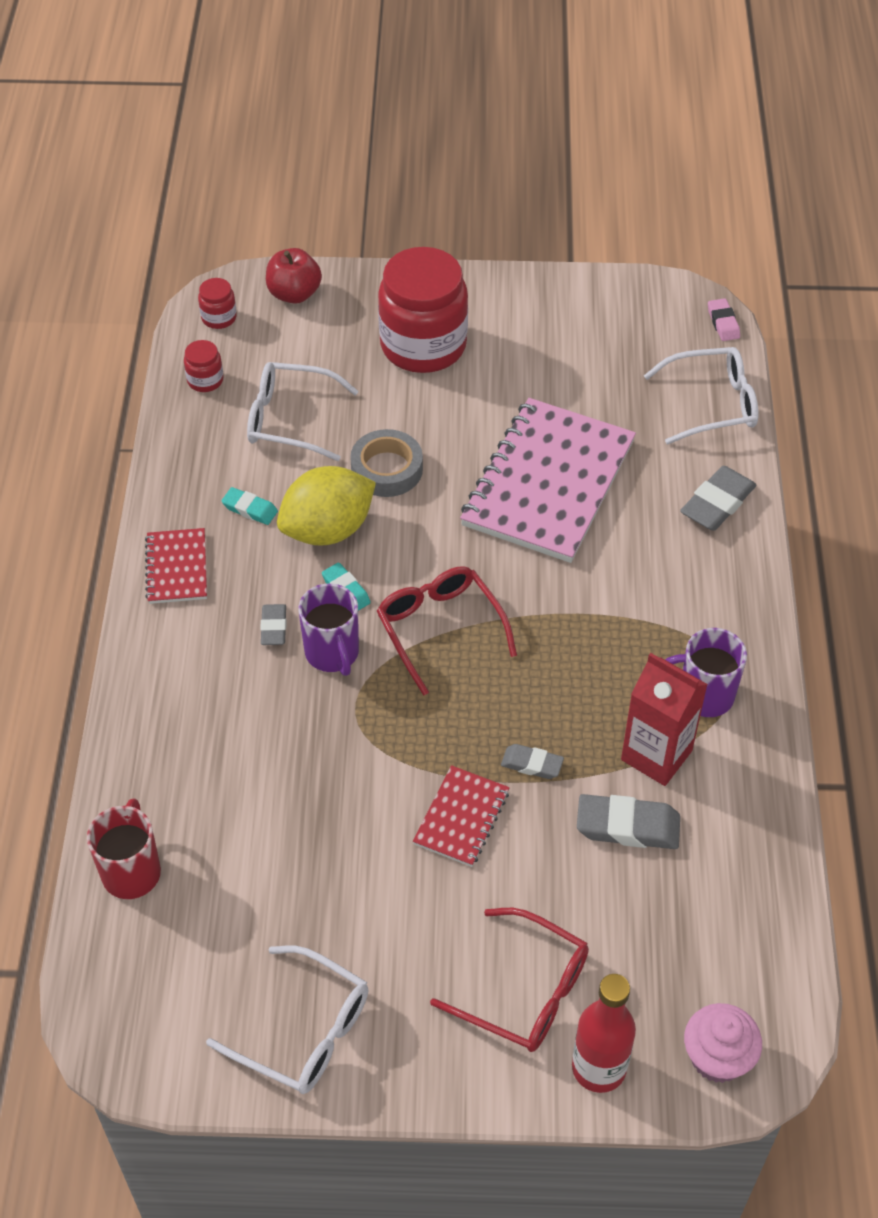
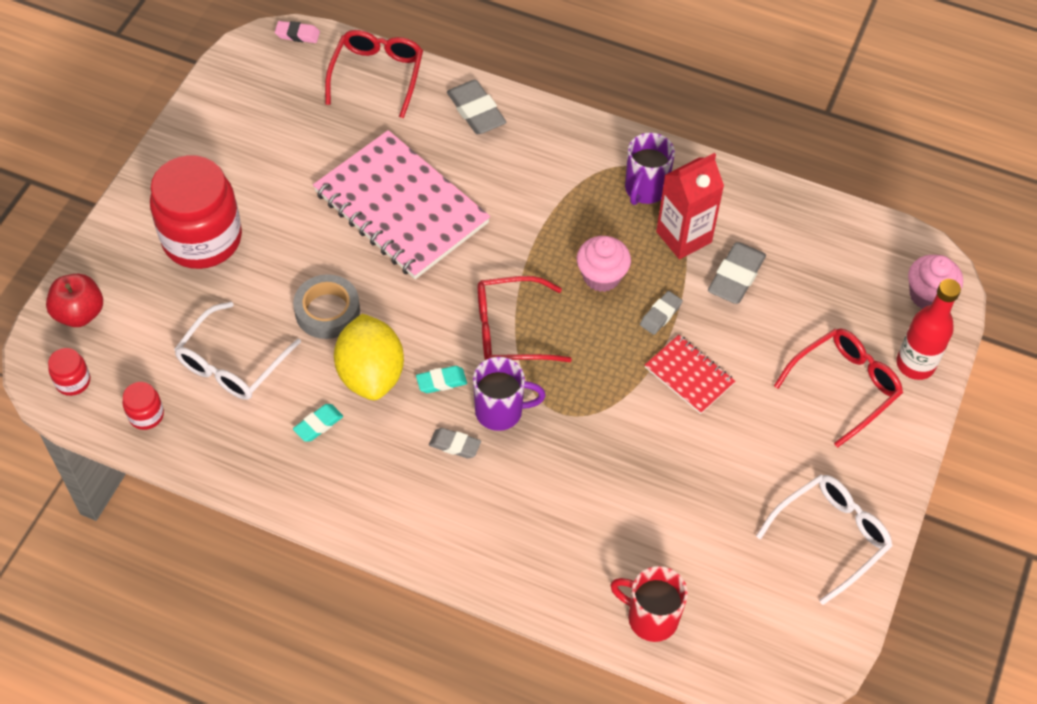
camera: 70 degrees left, 5 degrees up
red notebook [145,528,207,604] -> none
white glasses [644,347,759,445] -> red glasses [325,30,423,118]
none -> pink cupcake [577,236,631,292]

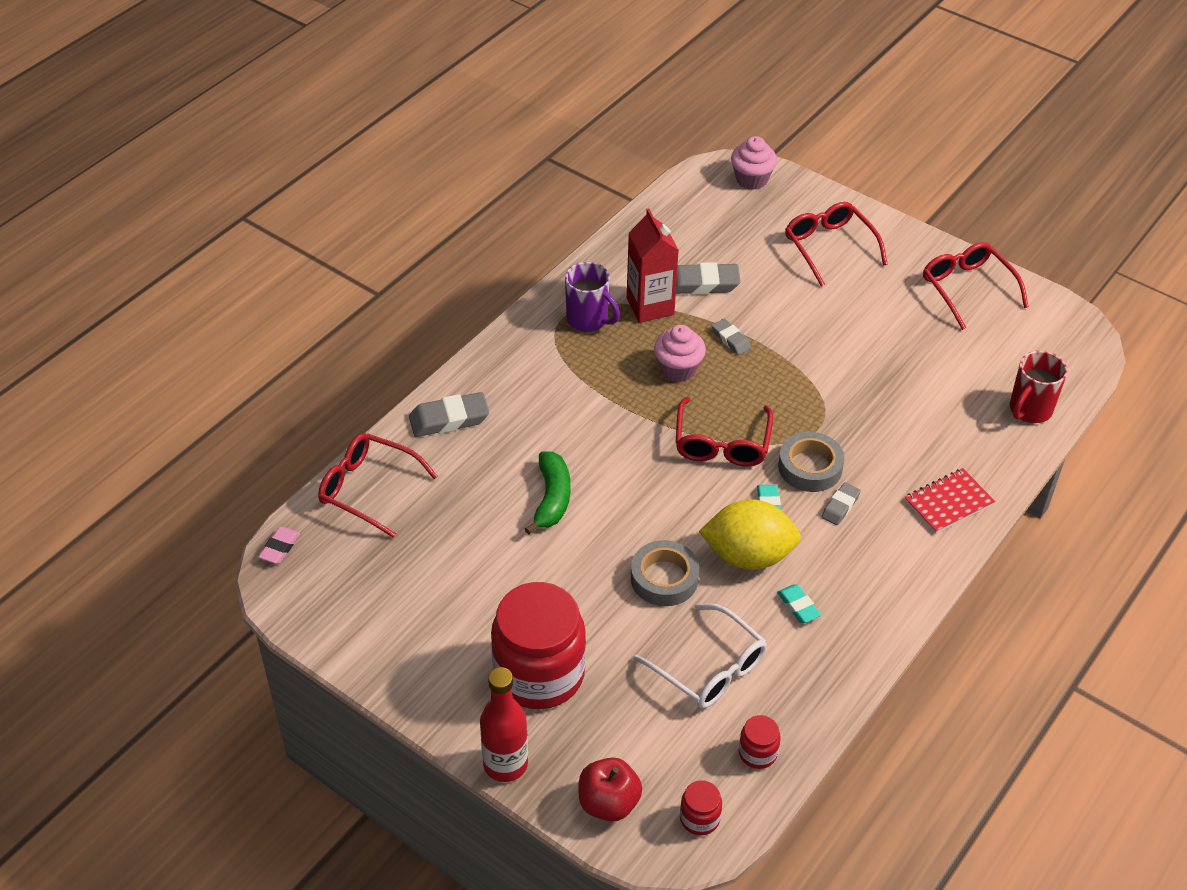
camera: 75 degrees left, 10 degrees down
pink notebook [313,130,490,279] -> green banana [525,451,570,534]
purple mug [473,357,546,431] -> grey tape [778,432,845,492]
red notebook [645,335,735,414] -> red notebook moved to [904,468,995,534]
grey eraser [708,242,766,304] -> grey eraser turned 45 degrees counterclockwise [676,262,741,295]
white glasses [756,474,892,605] -> red glasses [923,242,1029,330]
red bottle [897,279,961,380] -> red bottle moved to [480,667,528,782]

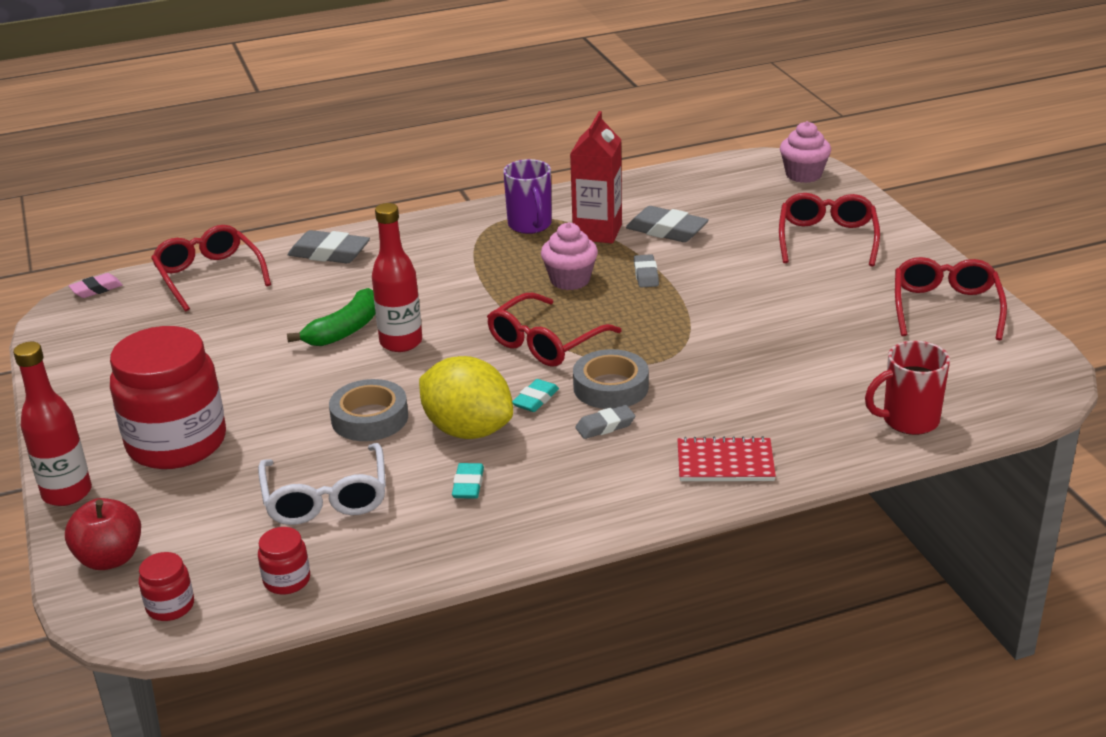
camera: 35 degrees right, 15 degrees down
none -> red bottle [372,203,422,352]

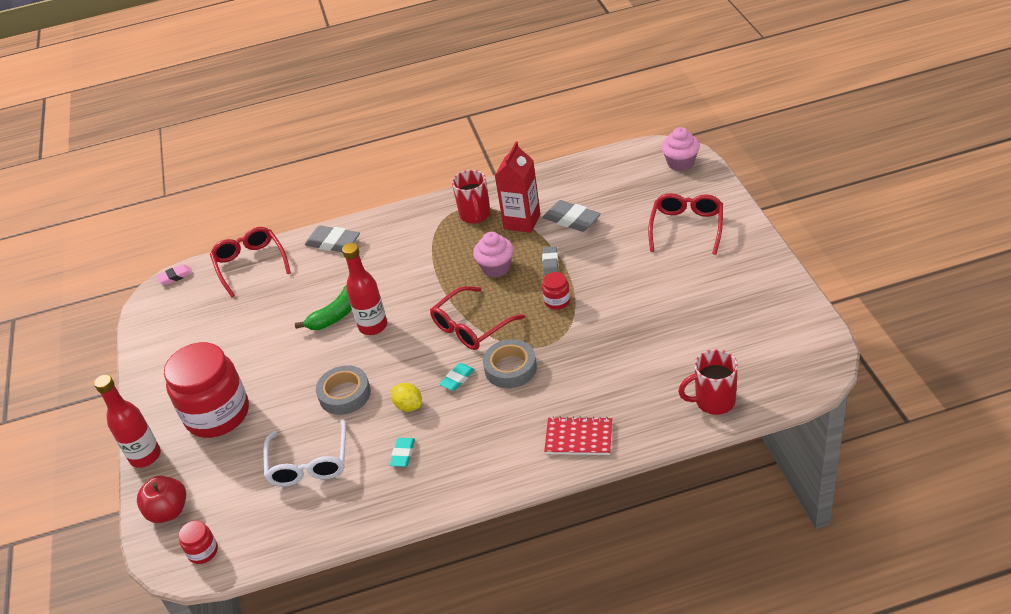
camera: 10 degrees right, 10 degrees up
red jar [258,527,310,594] -> red jar moved to [542,272,570,309]
yellow lemon [419,356,513,439] -> yellow lemon [391,383,422,412], size x0.50
purple mug [503,159,552,234] -> red mug [452,170,491,224]
grey eraser [575,405,635,439] -> none
red glasses [895,257,1007,340] -> none

